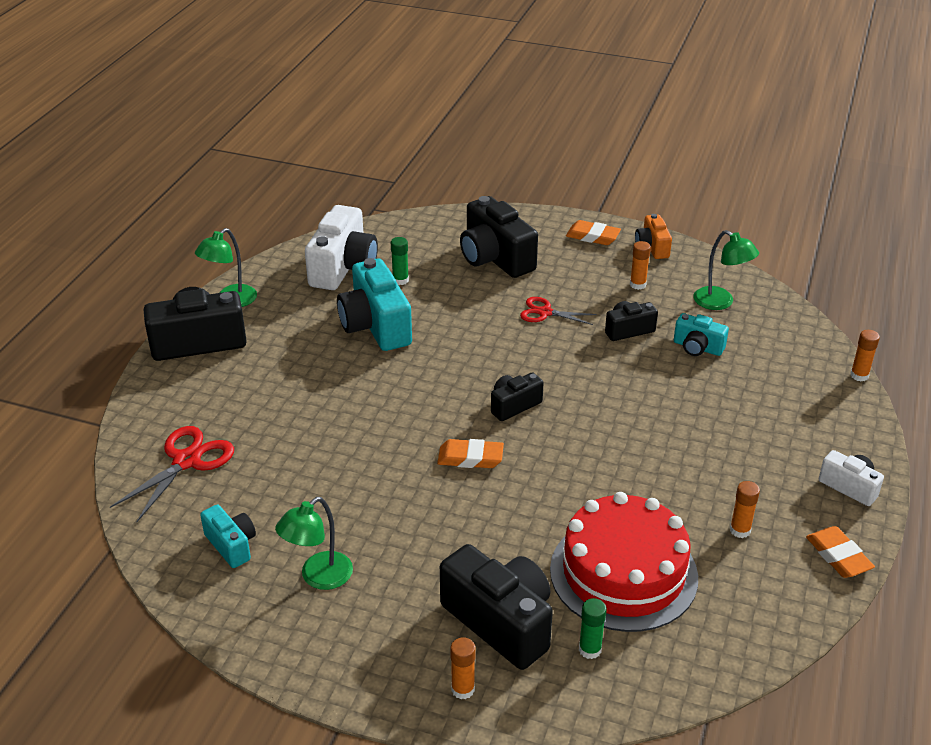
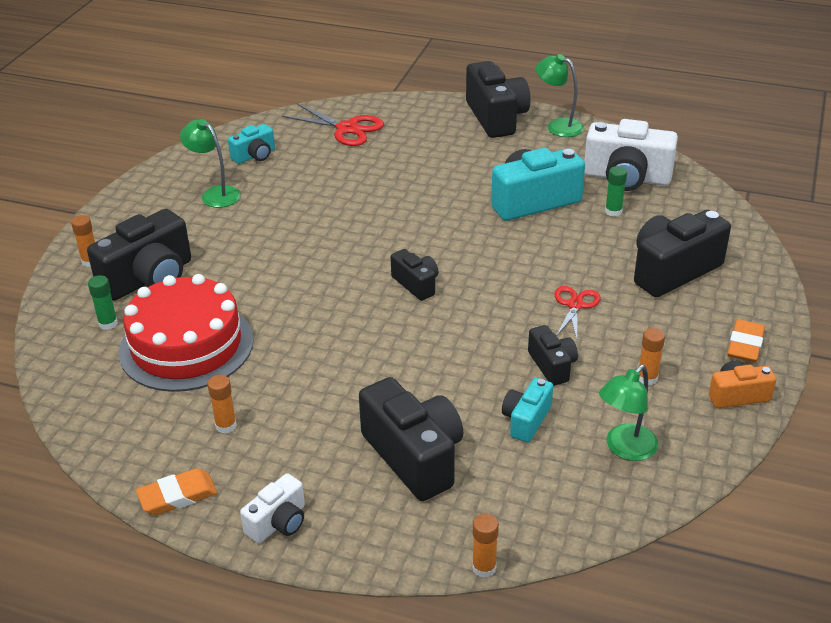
camera: 90 degrees right, 0 degrees up
orange eraser [437,439,504,468] -> none
none -> black camera [359,377,463,501]

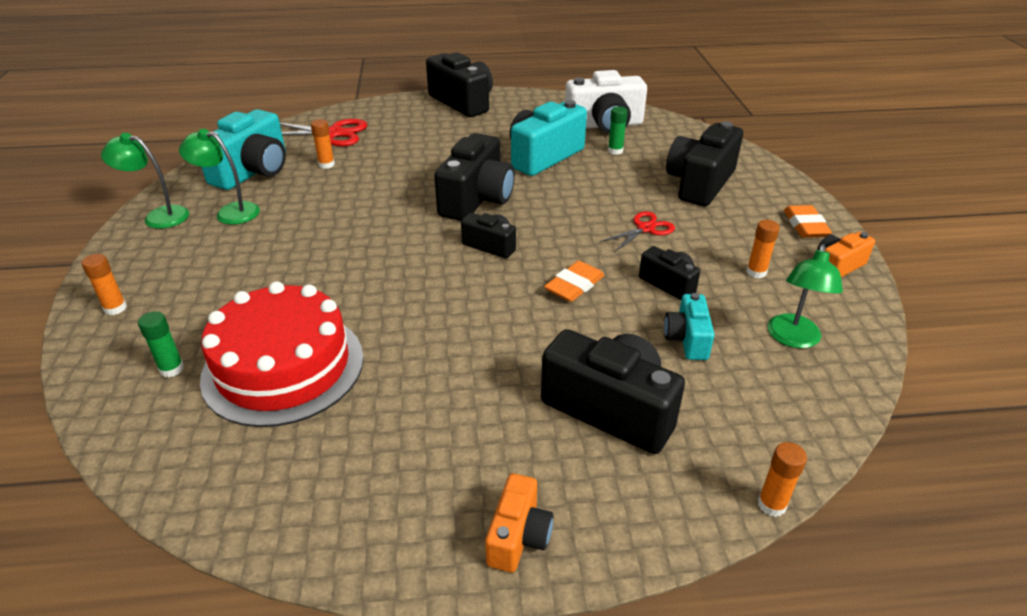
camera: 25 degrees left, 0 degrees up
black camera [87,209,191,300] -> black camera moved to [434,133,515,221]
orange eraser [136,468,217,515] -> orange eraser moved to [544,261,605,302]
orange glue stick [208,375,237,434] -> orange glue stick moved to [311,119,335,169]
turquoise camera [228,124,275,164] -> turquoise camera [202,109,286,190], size x1.85
white camera [240,473,305,543] -> orange camera [485,473,553,573]
green lamp [536,54,584,137] -> green lamp moved to [101,133,189,229]
red scissors [554,286,601,340] -> red scissors turned 60 degrees clockwise [600,211,675,252]

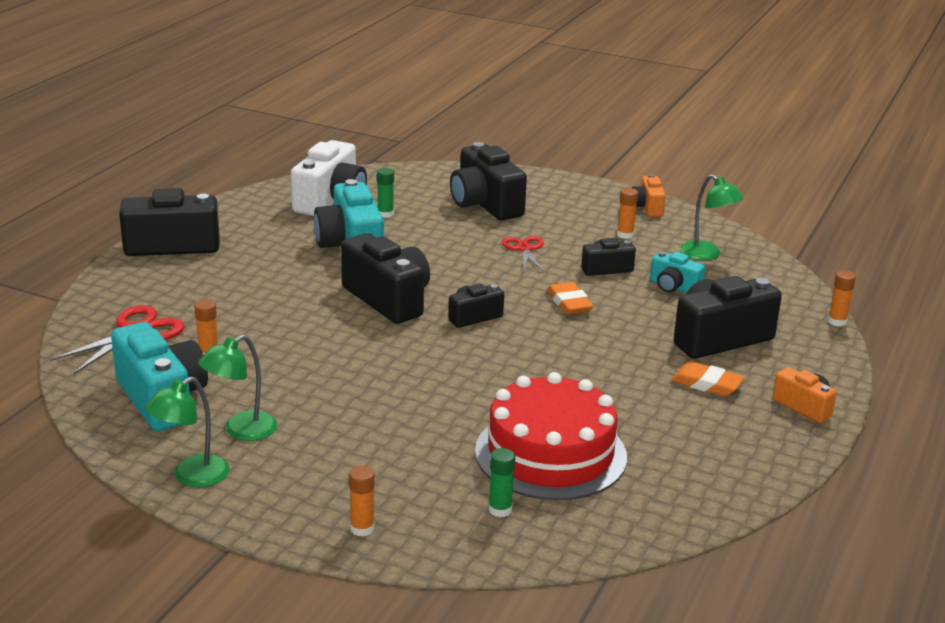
camera: 60 degrees left, 10 degrees down
orange eraser [784,205,832,238] -> orange eraser moved to [671,361,744,396]

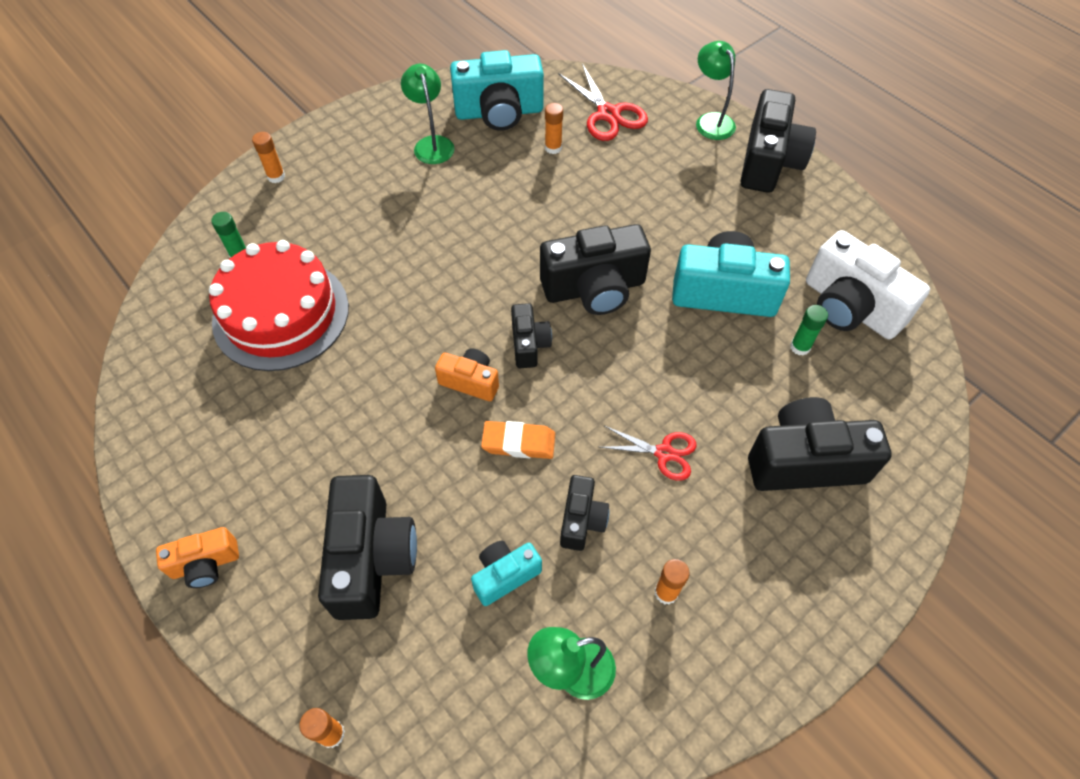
camera: 115 degrees right, 30 degrees up
green lamp [145,377,229,487] -> green lamp moved to [696,41,736,140]
orange camera [632,174,666,217] -> orange camera moved to [435,348,499,401]
orange eraser [671,361,744,396] -> none

